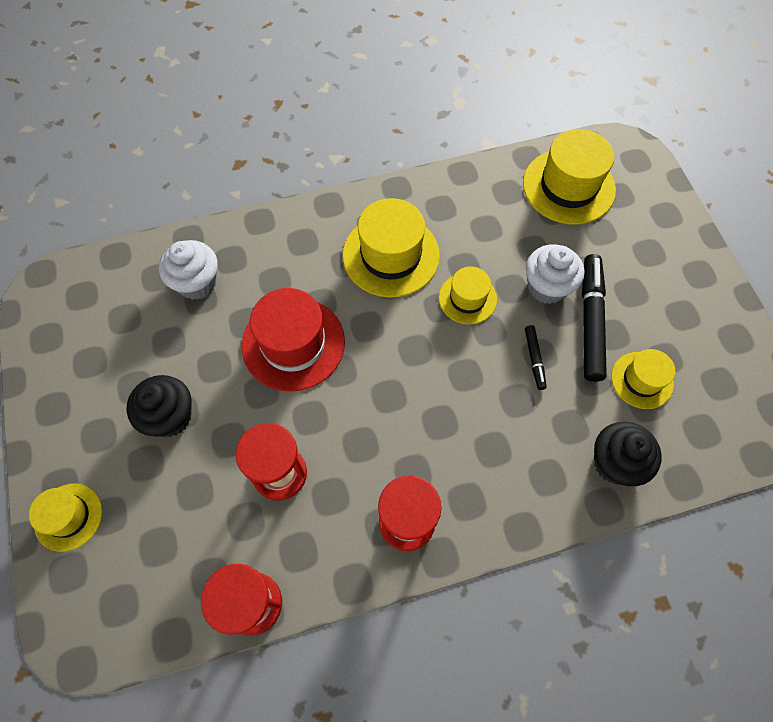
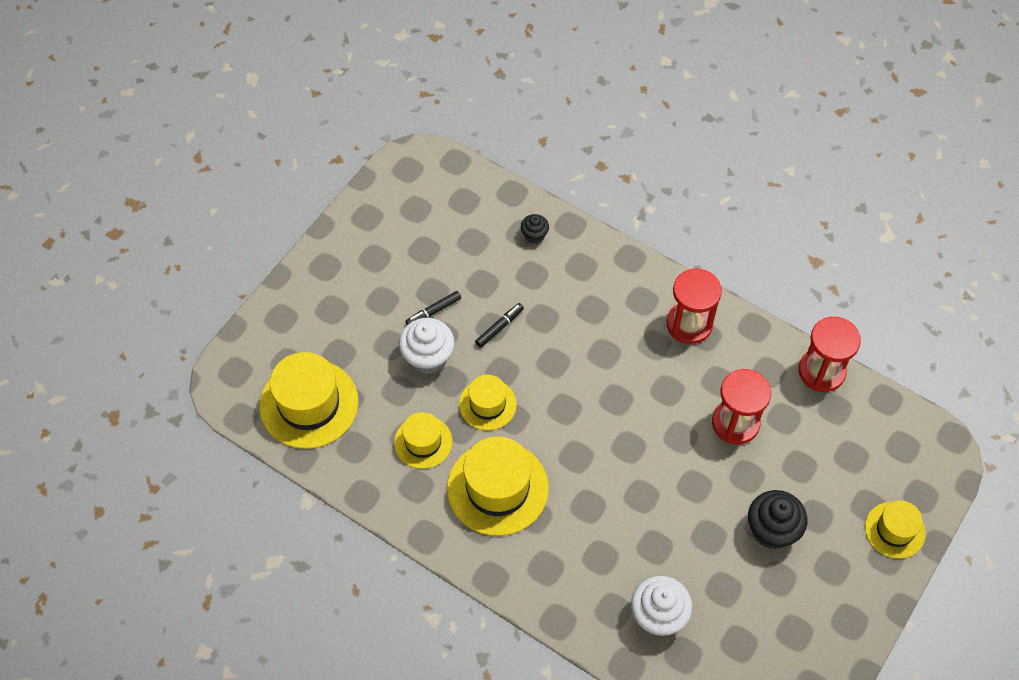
camera: 130 degrees left, 5 degrees down
red hat [241,288,345,392] -> none
black marker [582,254,607,382] -> black marker [405,291,461,325], size x0.49
black cupcake [594,422,662,486] -> black cupcake [521,214,549,244], size x0.54
yellow hat [611,349,675,409] -> yellow hat moved to [394,412,452,469]

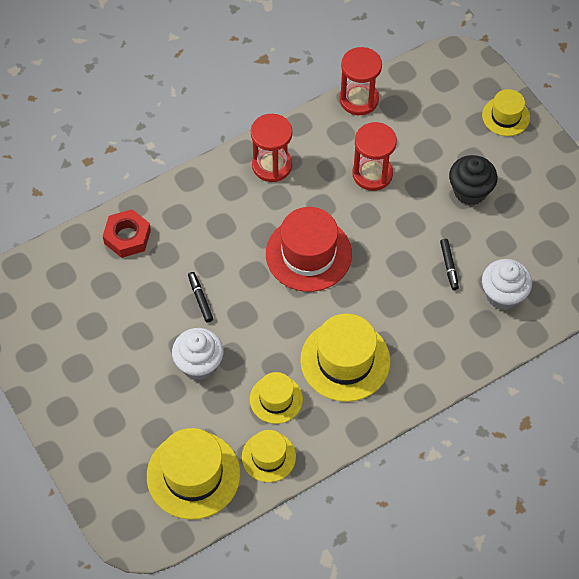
camera: 65 degrees left, 0 degrees up
black marker [405,291,461,325] -> black marker moved to [440,239,459,290]
yellow hat [459,375,517,431] -> yellow hat moved to [242,430,296,482]
black cupcake [521,214,549,244] -> red nut [103,209,151,258]
none -> red hat [266,207,352,292]

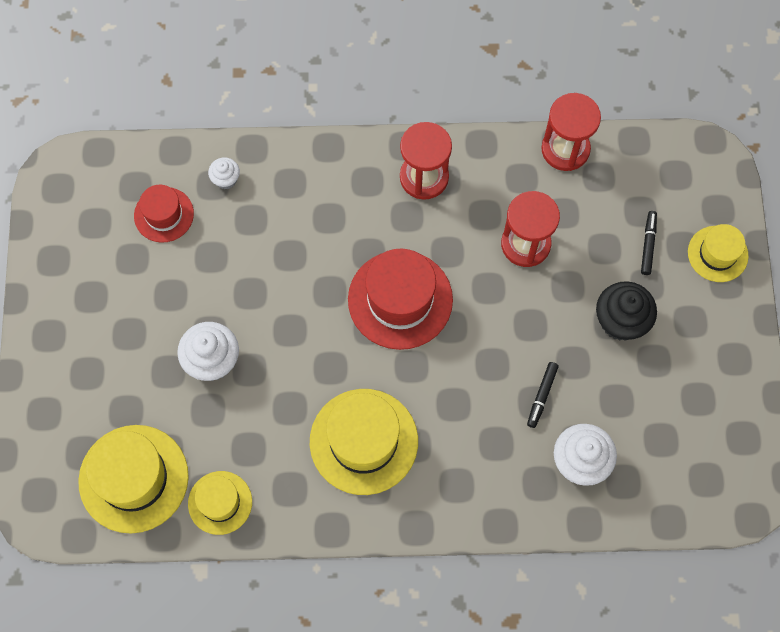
camera: 30 degrees right, 10 degrees up
red nut [103,209,151,258] -> white cupcake [208,157,240,189]
black marker [188,272,213,323] -> black marker moved to [641,211,657,275]
yellow hat [250,372,303,424] -> none
none -> red hat [134,185,194,243]

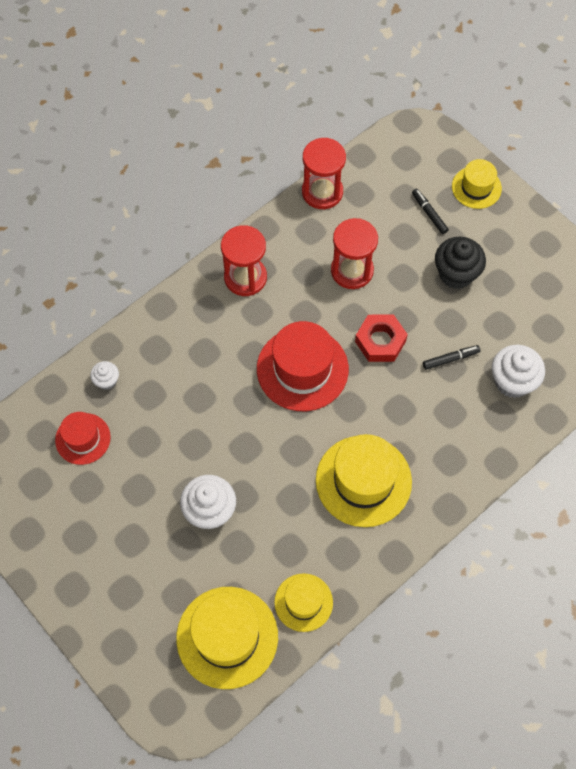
camera: 40 degrees left, 5 degrees down
black marker [527,362,559,428] -> black marker turned 90 degrees counterclockwise [423,345,480,370]
none -> red nut [355,314,408,362]

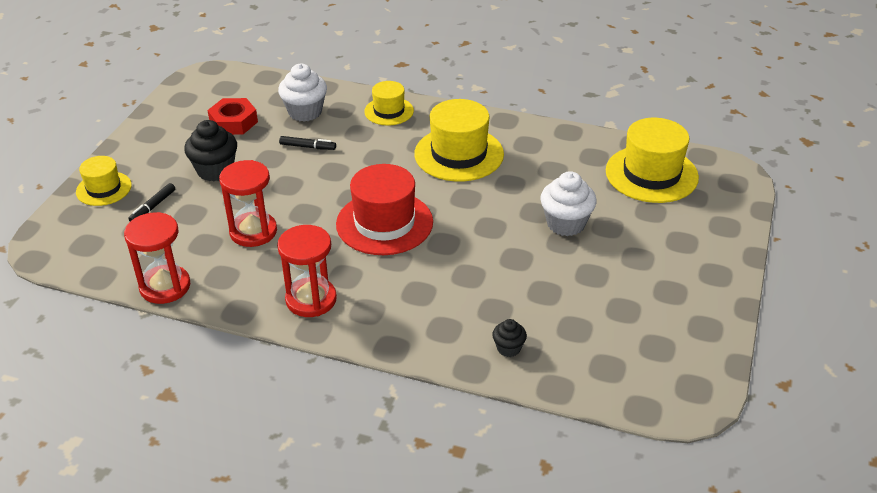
camera: 120 degrees left, 25 degrees down
red hat [55,412,111,465] -> none
white cupcake [90,361,119,390] -> black cupcake [492,319,527,357]
yellow hat [274,573,333,632] -> yellow hat moved to [364,81,414,126]
red nut [355,314,408,362] -> red nut moved to [207,98,258,135]
black marker [423,345,480,370] -> black marker turned 150 degrees clockwise [279,136,336,150]

